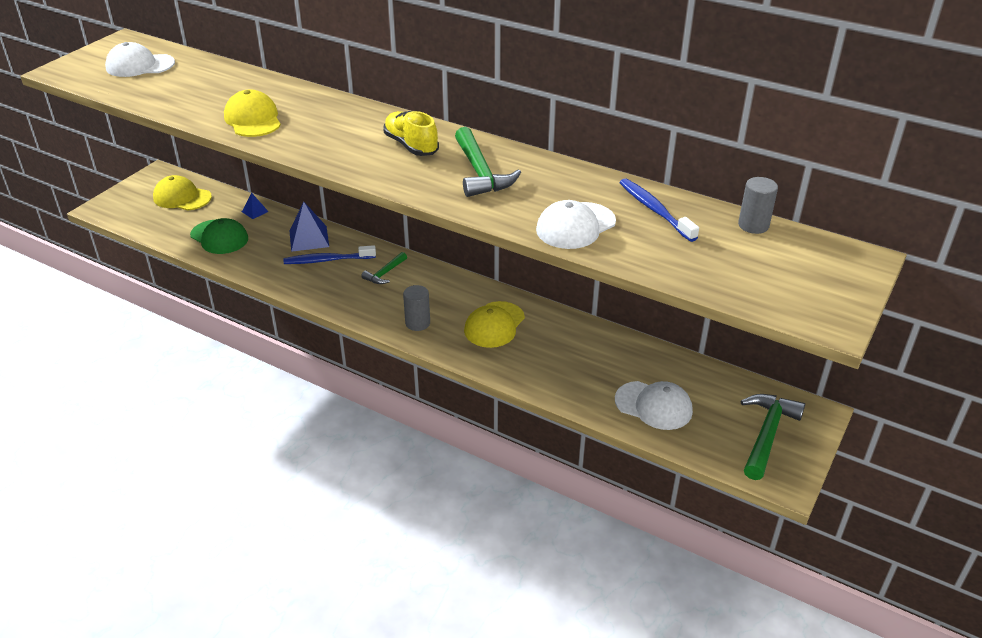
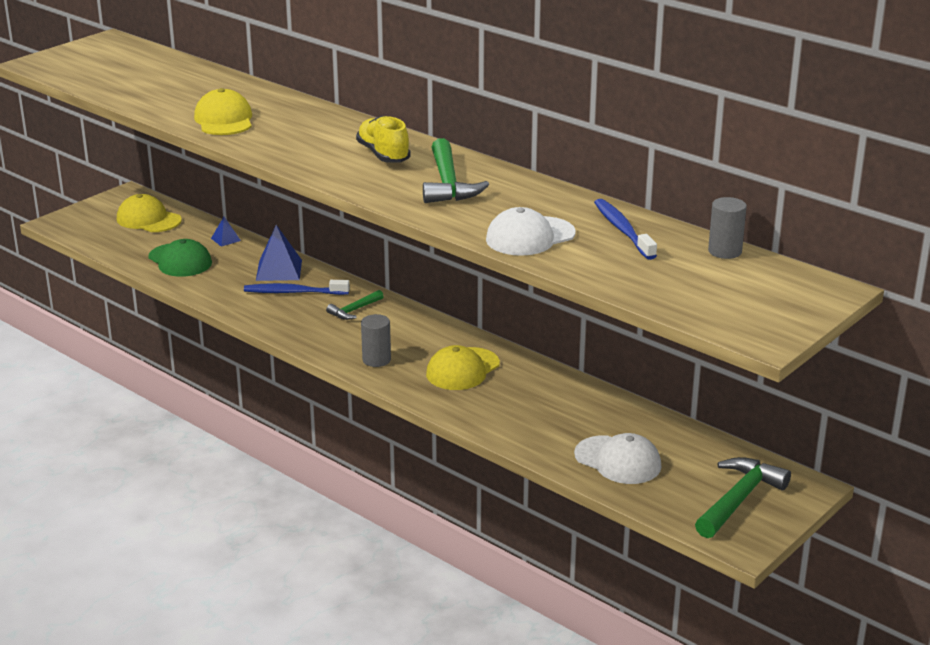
camera: 10 degrees right, 10 degrees down
white cap [105,42,175,77] -> none

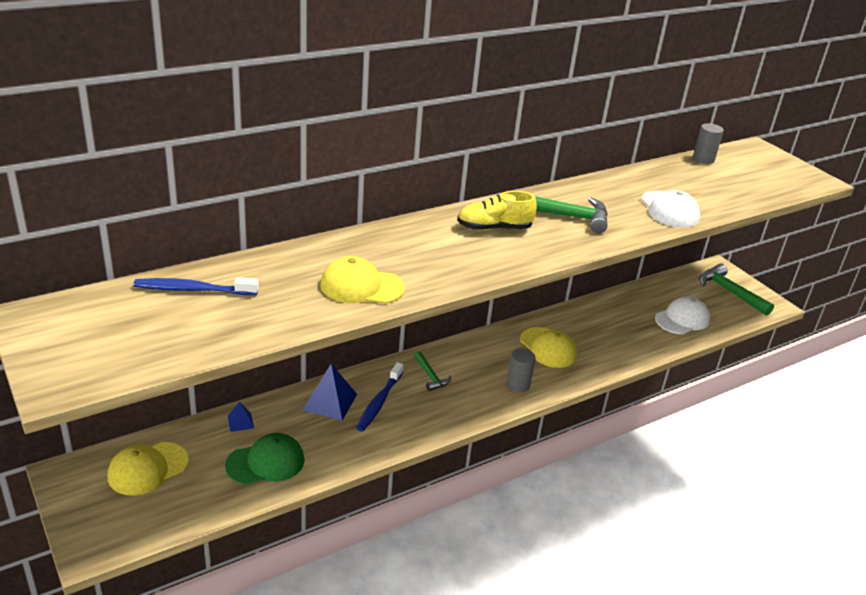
camera: 75 degrees left, 5 degrees up
blue toothbrush [594,199,657,260] -> blue toothbrush moved to [133,277,259,295]

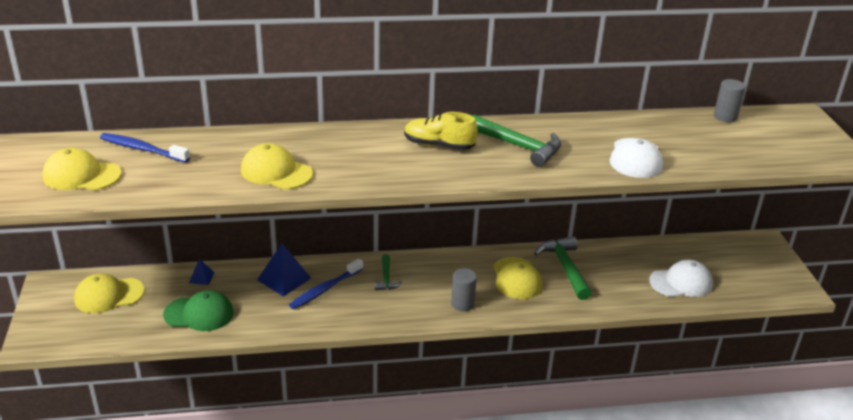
camera: 25 degrees right, 0 degrees up
green hammer [699,263,774,316] -> green hammer moved to [534,236,592,300]
none -> yellow cap [42,148,122,190]

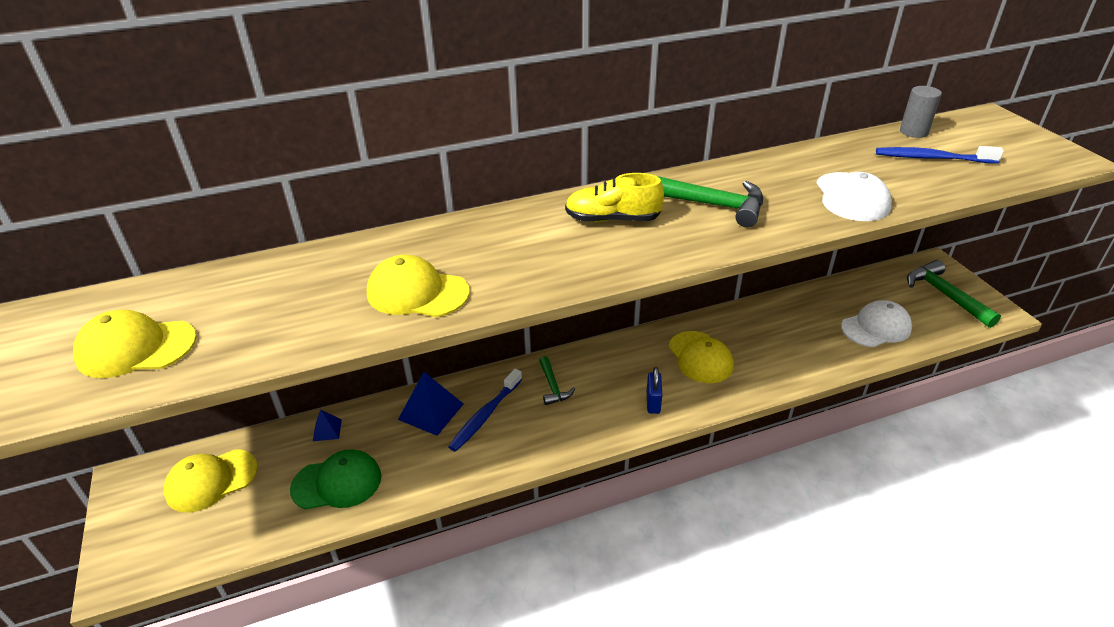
camera: 10 degrees left, 5 degrees up
blue toothbrush [100,133,190,163] -> blue toothbrush moved to [876,146,1004,164]
grey cylinder [451,268,477,311] -> blue padlock [647,367,662,414]
green hammer [534,236,592,300] -> green hammer moved to [907,260,1001,328]

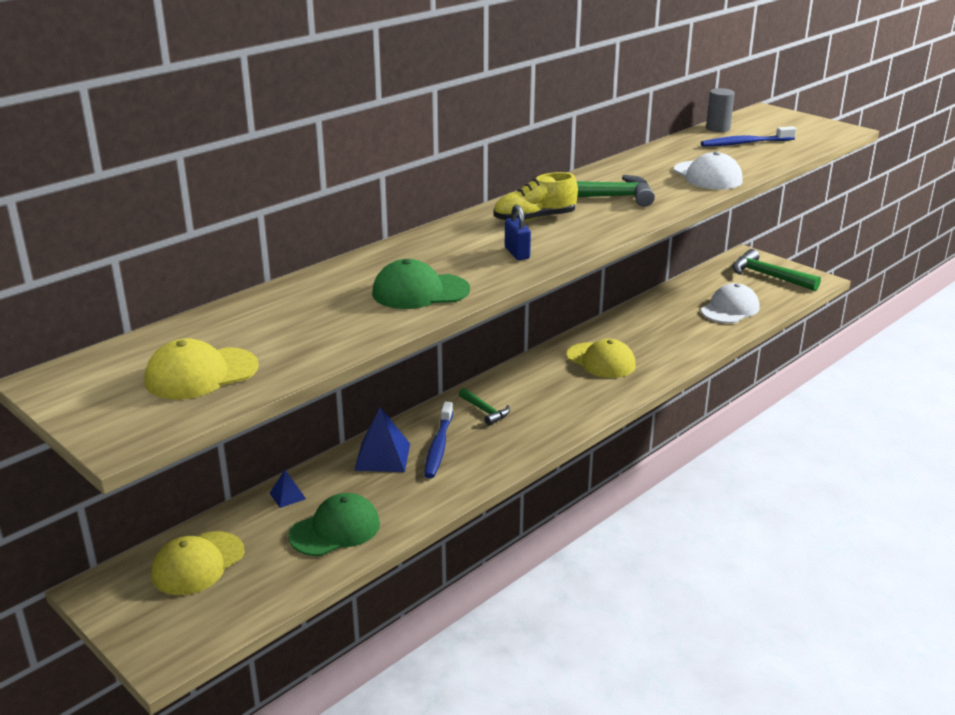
camera: 25 degrees left, 10 degrees down
yellow cap [367,255,470,317] -> green cap [372,259,470,309]
blue padlock [647,367,662,414] -> blue padlock moved to [505,205,531,260]

